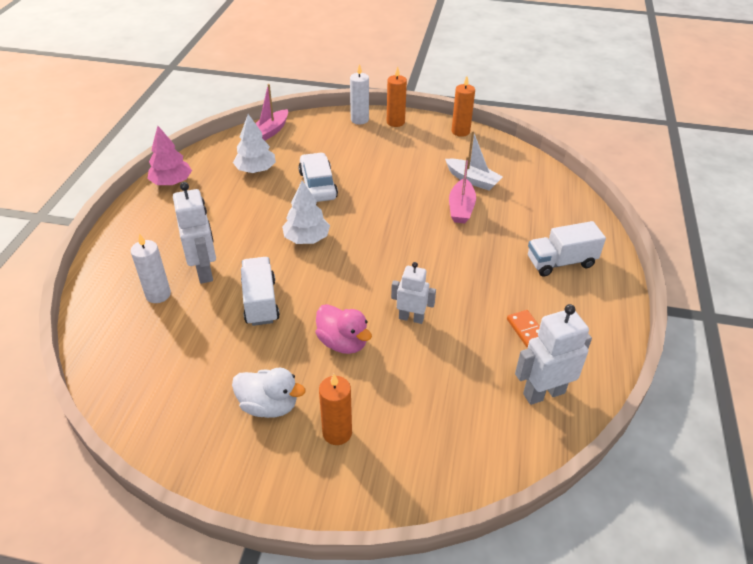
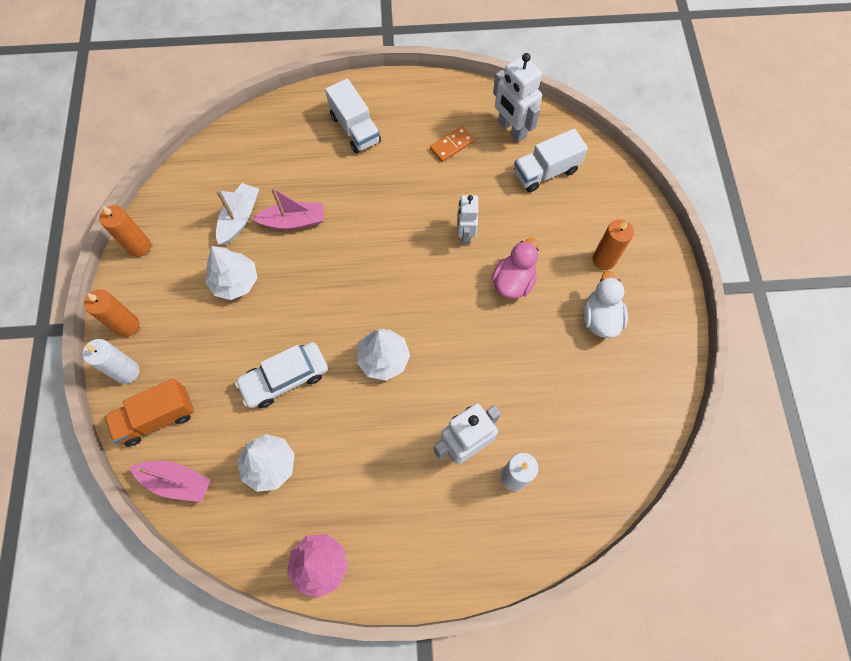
camera: 105 degrees left, 25 degrees up
white truck [241,257,280,326] -> white truck moved to [514,129,588,192]
none -> orange truck [104,379,194,447]
none -> white tree [205,246,257,300]

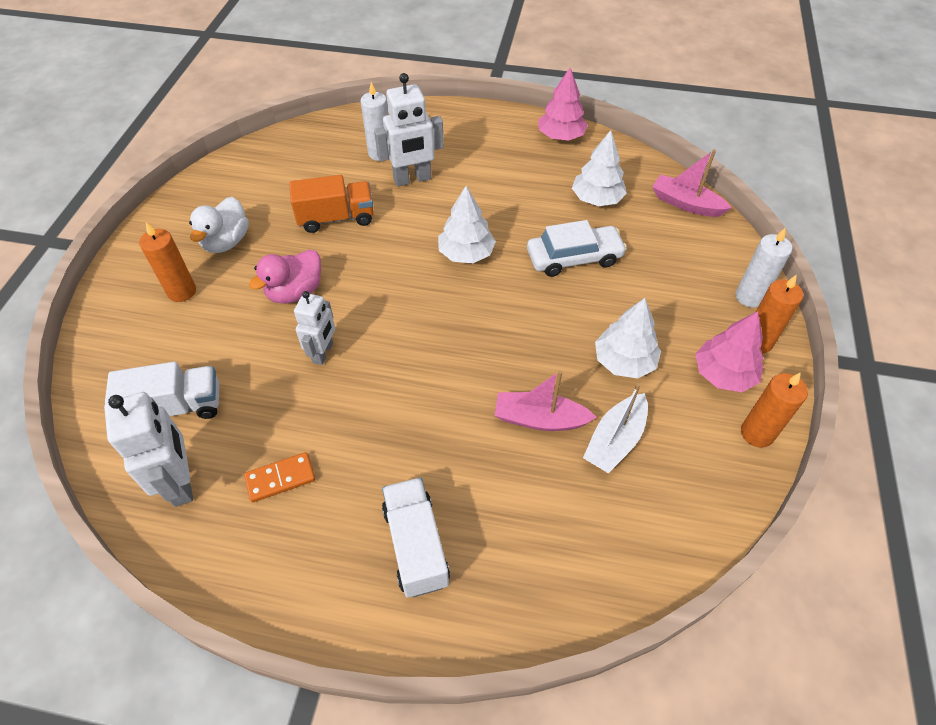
camera: 165 degrees left, 15 degrees down
orange truck [104,379,194,447] -> orange truck moved to [289,175,374,233]
none -> pink tree [695,311,763,392]

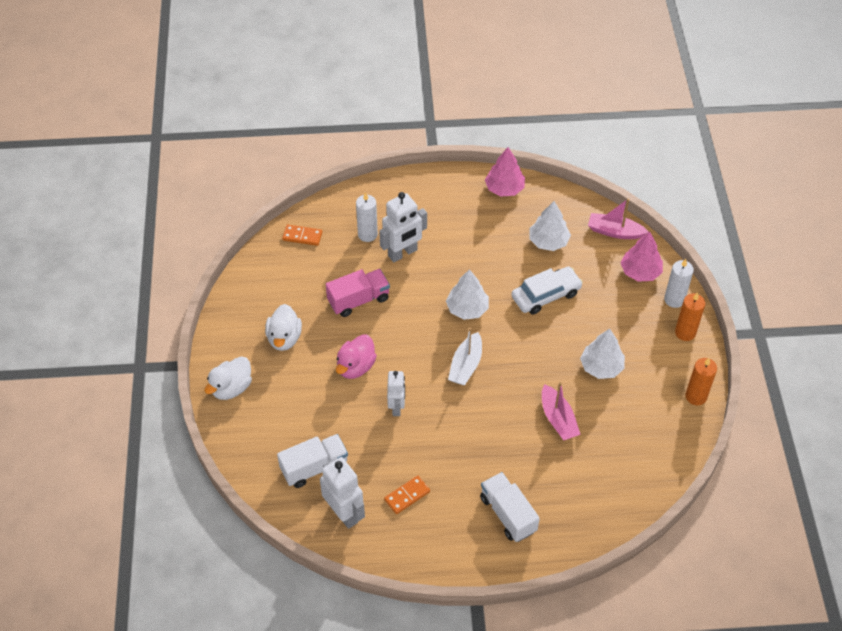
camera: 15 degrees left, 0 degrees up
orange candle [139,222,196,302] -> none
orange truck [289,175,374,233] -> pink truck [326,269,390,317]
pink boat [495,370,597,431] -> pink boat turned 105 degrees counterclockwise [542,382,581,440]
white boat [583,383,648,473] -> white boat moved to [448,327,482,385]
pink tree [695,311,763,392] -> pink tree moved to [621,232,663,282]
none -> white duck [205,356,252,400]
none -> orange domino [282,225,322,246]

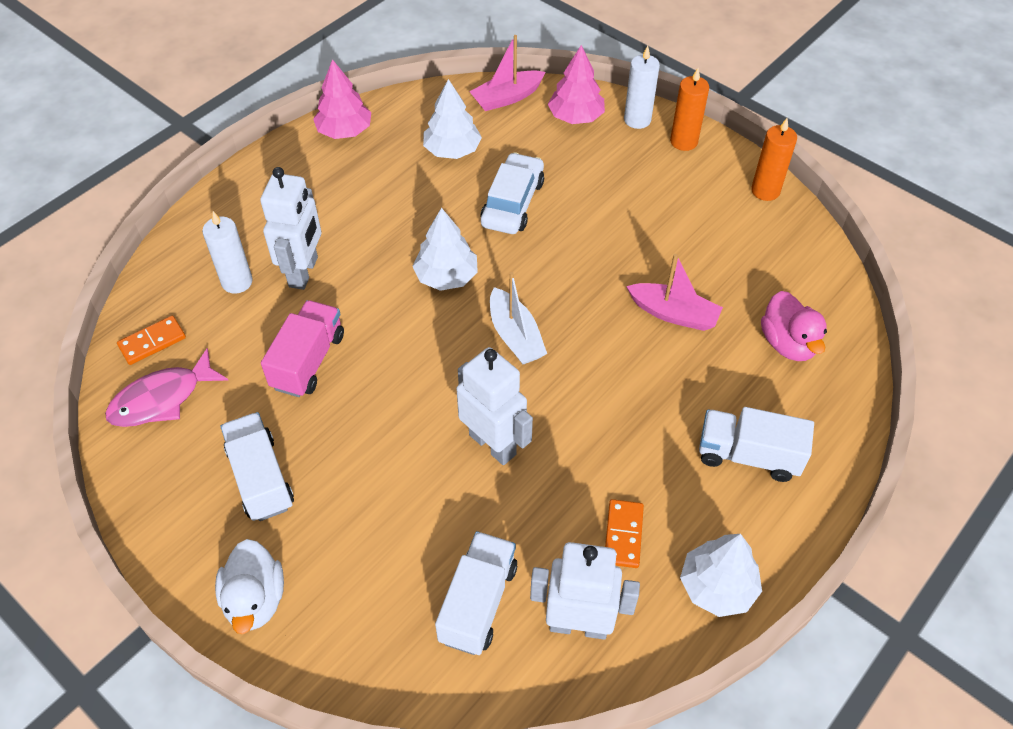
camera: 45 degrees left, 0 degrees up
white duck [265,304,302,351] -> white truck [220,412,294,521]
pink duck [336,334,377,379] -> pink duck moved to [761,291,827,361]
white robot [387,371,405,416] -> white robot [456,347,533,465], size x1.52
white tree [580,329,625,379] -> white tree moved to [680,534,762,617]
none -> pink fish [105,348,228,427]

